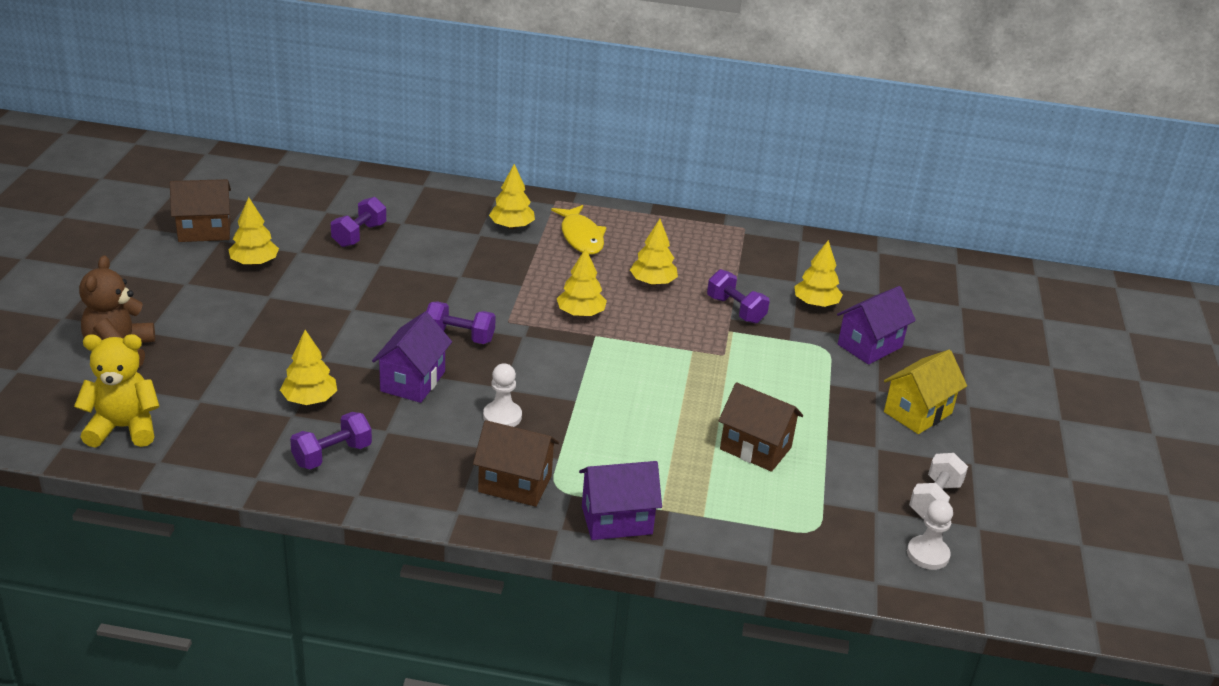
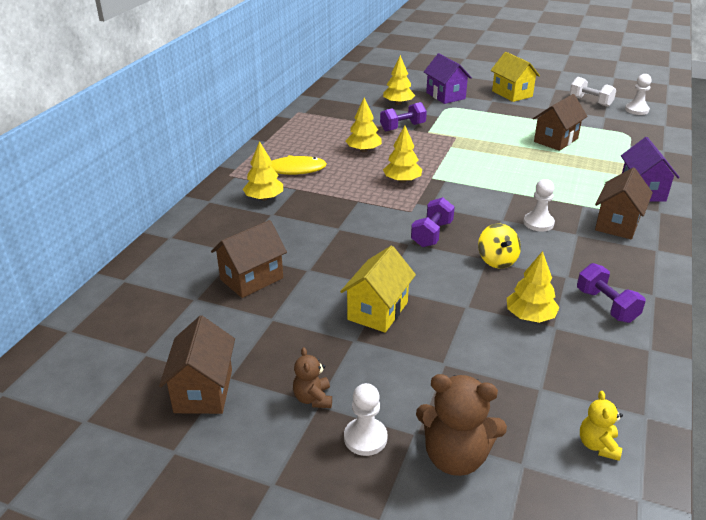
camera: 75 degrees left, 0 degrees up
yellow teddy bear [74,334,160,448] -> yellow teddy bear [580,391,623,461], size x0.54
yellow tree [228,197,279,266] -> none
purple dumbbell [331,197,386,247] -> brown house [211,220,287,298]
purple house [372,312,452,403] -> yellow spinning top [478,224,521,269]
none -> brown teddy bear [293,347,332,408]
none -> yellow house [340,246,416,333]
none -> white pawn [344,383,387,456]

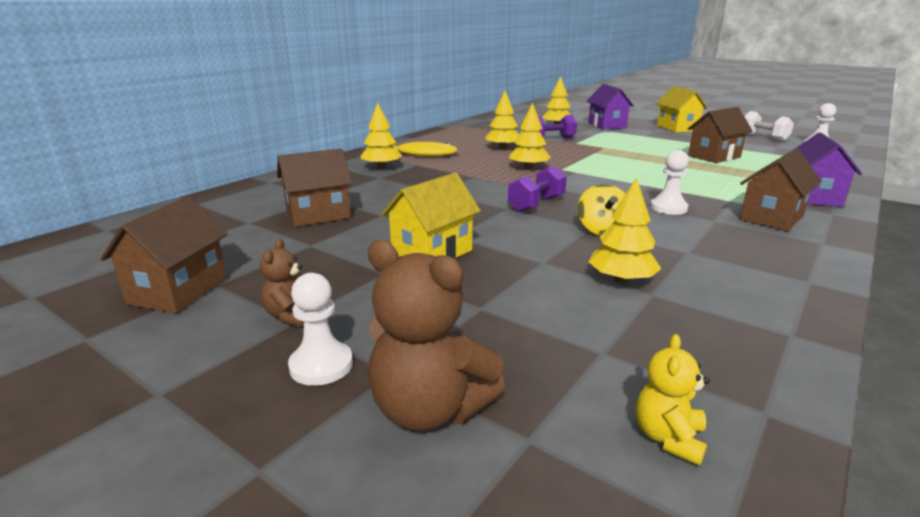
camera: 15 degrees right, 10 degrees down
purple dumbbell [577,263,646,323] -> none

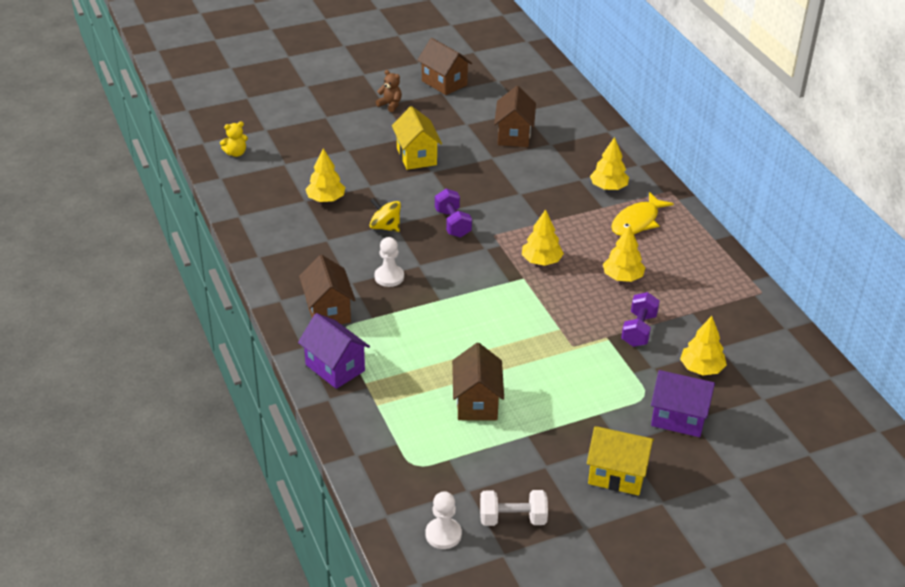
camera: 120 degrees right, 15 degrees up
white pawn [288,273,353,386] -> none
brown teddy bear [368,240,505,432] -> none
yellow teddy bear [636,334,710,466] -> yellow teddy bear turned 105 degrees clockwise [220,121,248,157]

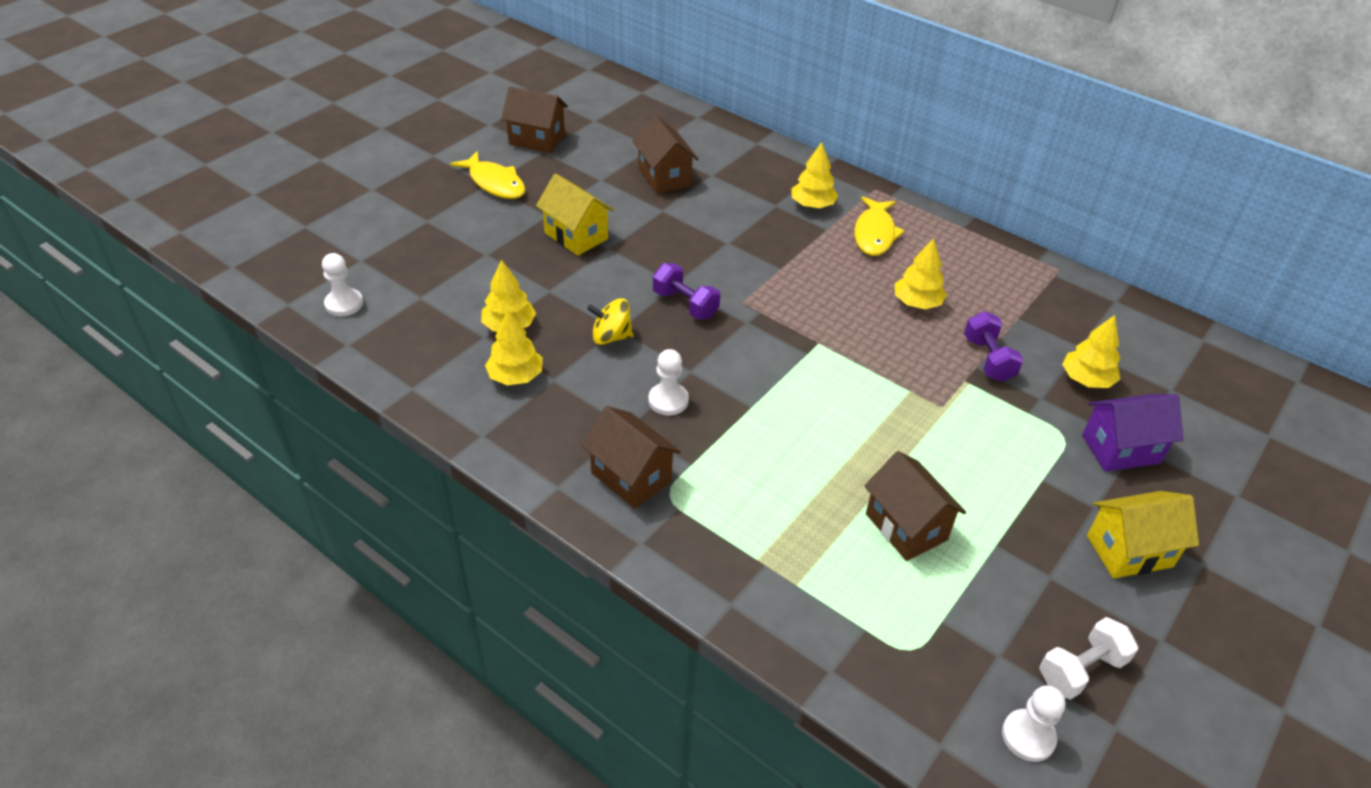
camera: 30 degrees left, 5 degrees up
yellow teddy bear [220,121,248,157] -> white pawn [322,253,363,316]
purple house [298,313,370,389] -> none
brown teddy bear [376,70,402,112] -> yellow fish [450,151,525,199]
yellow tree [522,209,564,266] -> yellow tree moved to [485,310,543,386]

